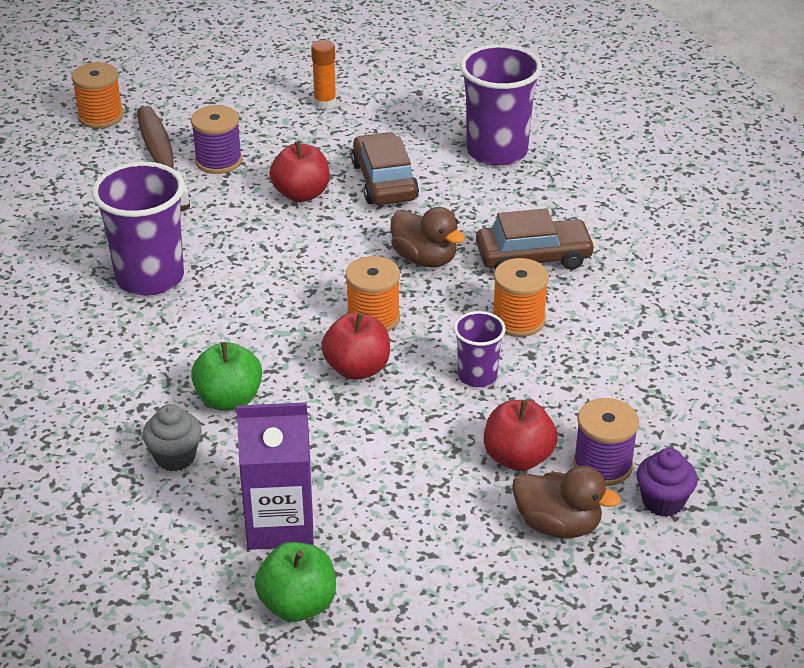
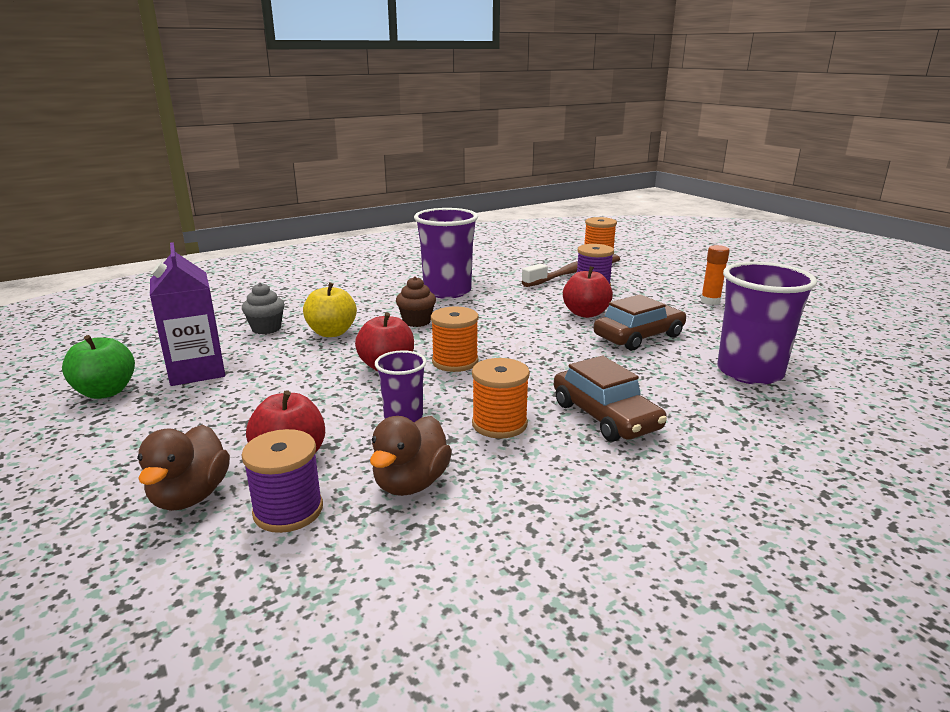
camera: 70 degrees right, 15 degrees down
green apple [191,342,262,411] -> yellow apple [303,282,357,337]
brown duck [391,207,465,267] -> brown duck moved to [370,416,452,496]
purple cupcake [636,448,698,517] -> none
none -> brown cupcake [396,276,436,327]

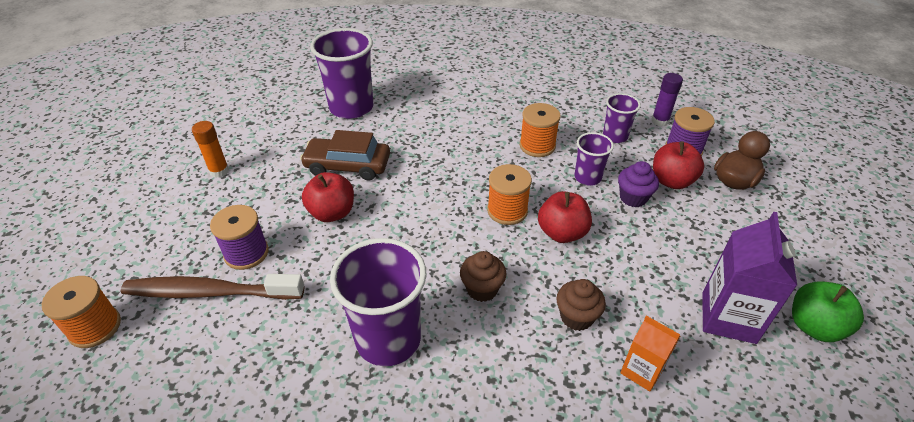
camera: 140 degrees left, 20 degrees up
grey cupcake [242,282,285,334] -> orange carton [620,316,680,391]
yellow apple [303,282,357,337] -> brown cupcake [556,279,606,331]
brown duck [370,416,452,496] -> purple cup [603,93,641,143]
brown car [554,356,667,442] -> none
none -> purple cupcake [618,161,659,208]
none -> purple glue stick [651,73,683,127]

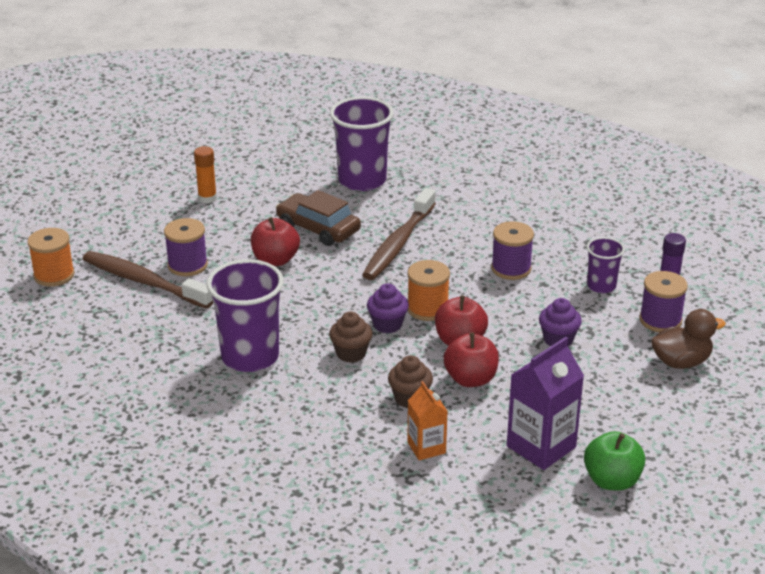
camera: 30 degrees right, 10 degrees down
orange spool [520,103,560,157] -> purple spool [491,221,534,280]
purple cup [575,132,614,186] -> none
red apple [653,141,704,189] -> red apple moved to [443,332,499,387]
none -> brown toothbrush [362,188,436,280]
none -> purple cupcake [367,283,409,333]

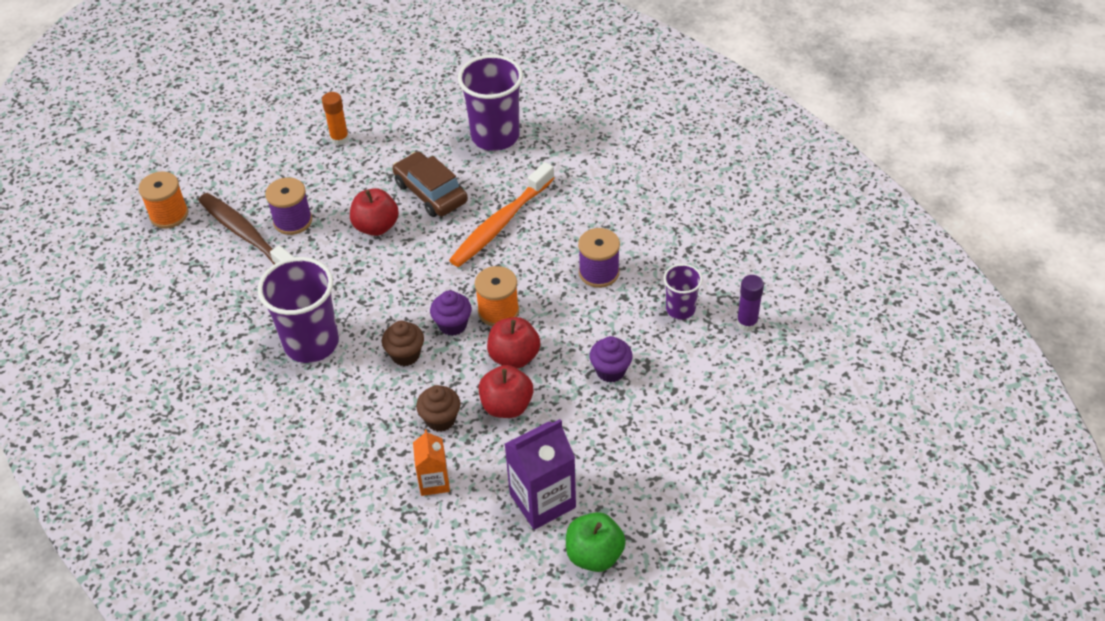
camera: 15 degrees right, 15 degrees up
brown toothbrush [362,188,436,280] -> orange toothbrush [449,162,555,267]
purple spool [639,271,688,332] -> none
brown duck [651,309,726,369] -> none

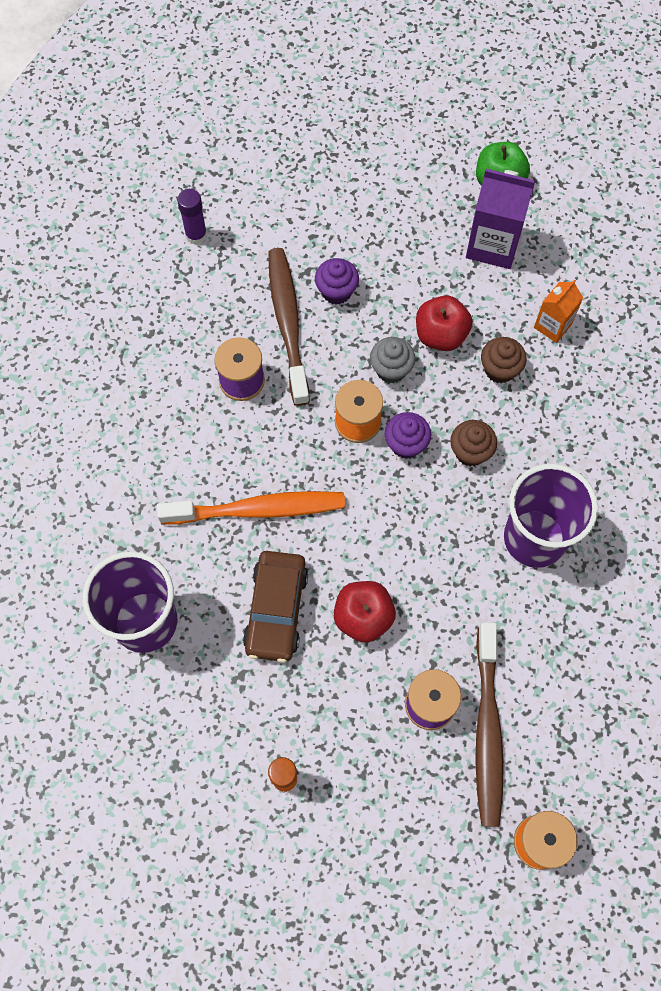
camera: 135 degrees left, 20 degrees up
red apple [487,317,540,369] -> grey cupcake [370,337,416,383]
purple cup [664,264,703,319] -> none
none -> brown toothbrush [269,248,310,406]

